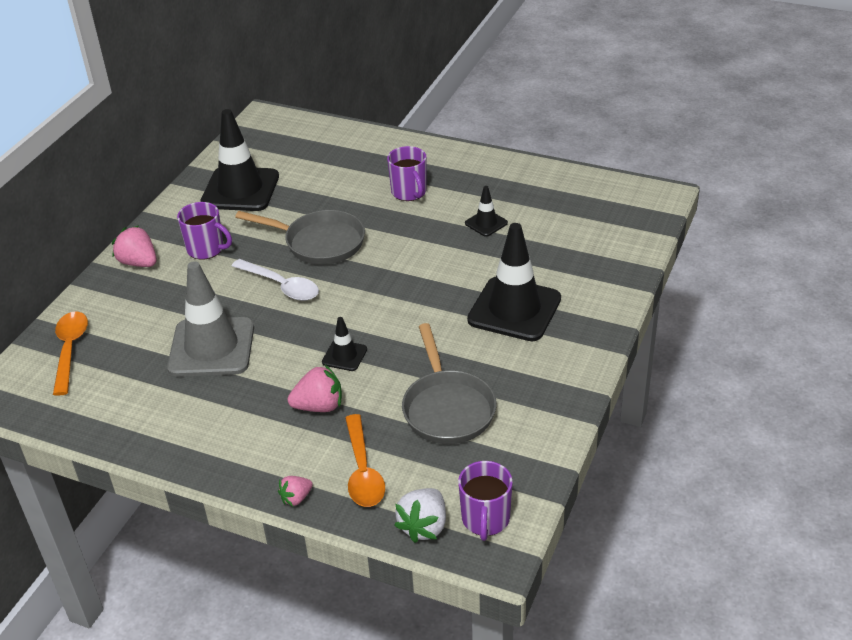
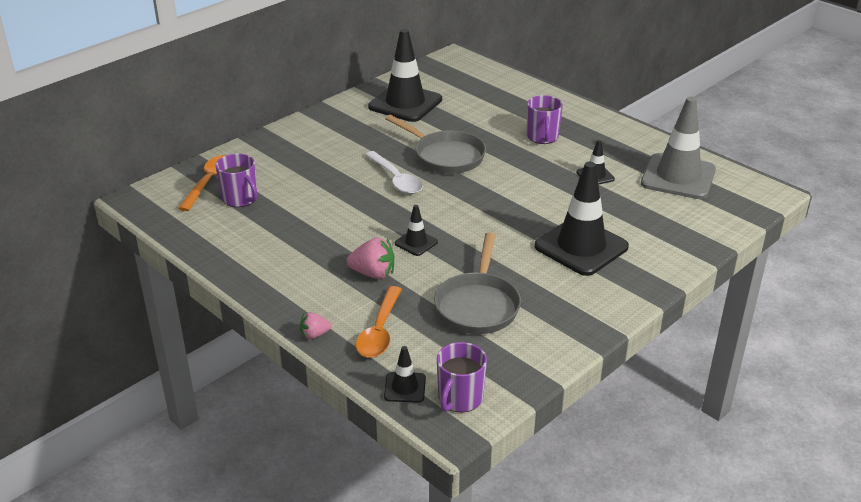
camera: 20 degrees right, 5 degrees down
pink strawberry [112,226,157,267] -> none
grey traffic cone [167,261,254,377] -> grey traffic cone moved to [641,97,716,199]
purple mug [177,202,232,260] -> purple mug moved to [216,154,258,207]
white strawberry [394,488,446,543] -> black traffic cone [384,346,426,403]

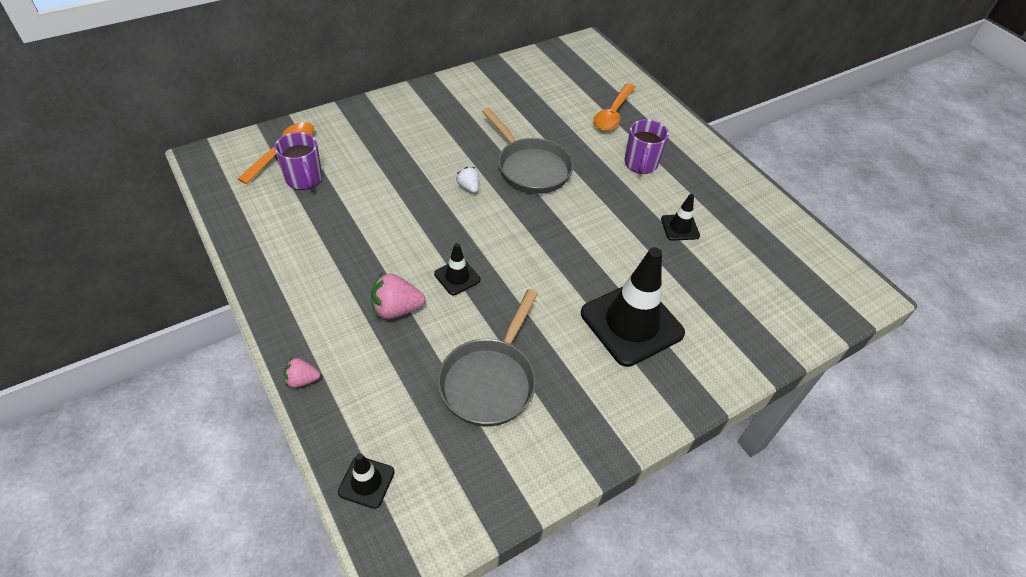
camera: 10 degrees right, 15 degrees up
pink strawberry [347,238,394,279] -> pink strawberry turned 150 degrees clockwise [371,273,425,319]
orange spoon [356,286,402,358] -> orange spoon moved to [593,83,636,131]
white spoon [365,151,423,194] -> white strawberry [456,167,479,193]
black traffic cone [368,29,442,122] -> none
purple mug [437,342,487,413] -> none
grey traffic cone [641,97,716,199] -> none

